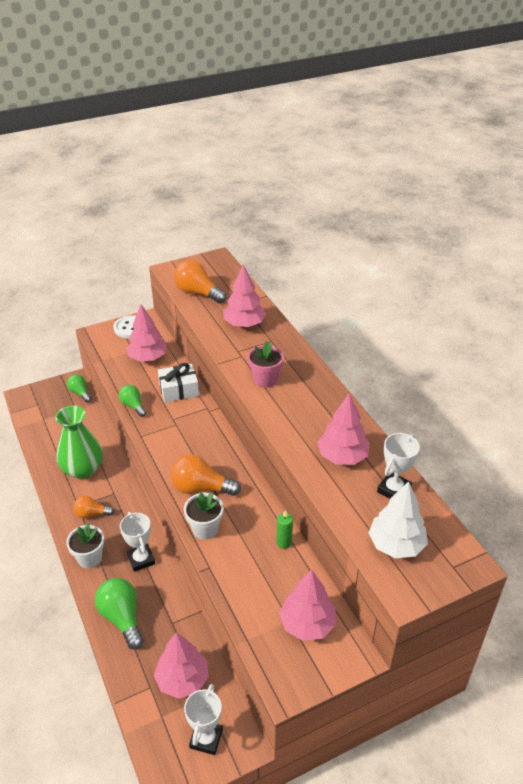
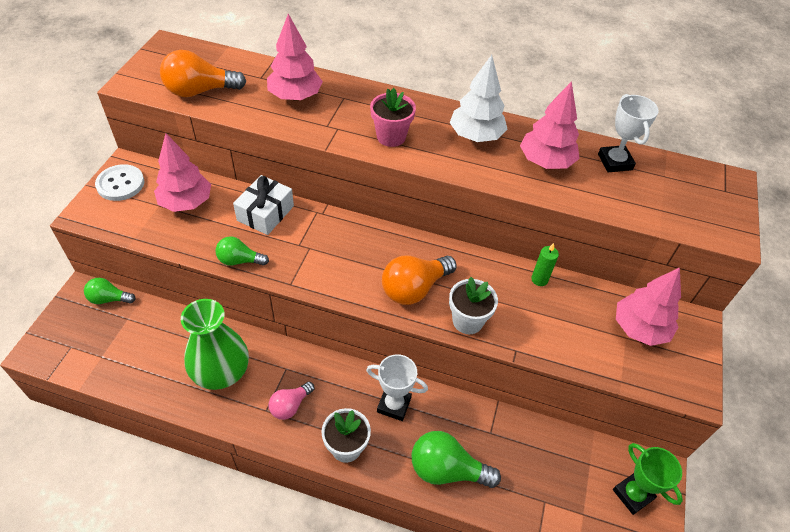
camera: 50 degrees left, 10 degrees up
orange light bulb [73,496,114,518] -> pink light bulb [269,382,314,420]
pink tree [154,632,209,699] -> none
white trophy [184,684,223,755] -> green trophy [613,443,683,515]
white tree [368,481,428,558] -> white tree moved to [449,55,508,142]

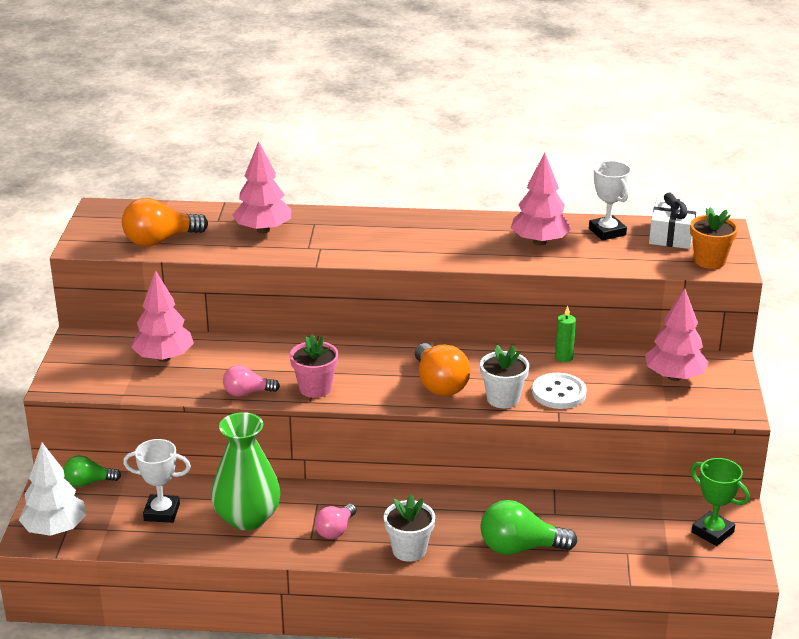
camera: 10 degrees left, 20 degrees down
white button [95,164,144,201] -> white button moved to [532,373,587,409]
green light bulb [215,236,269,266] -> pink light bulb [223,365,280,397]
white gift [233,175,294,235] -> white gift moved to [649,193,698,249]
white trophy [366,354,428,421] -> white trophy moved to [123,439,191,523]
pink flower pot [370,88,416,147] -> pink flower pot moved to [290,335,339,398]
orange light bulb [382,255,457,305] -> orange light bulb turned 60 degrees counterclockwise [415,343,470,396]
white tree [449,55,508,142] -> white tree moved to [19,443,86,536]
none -> orange flower pot [690,207,738,269]

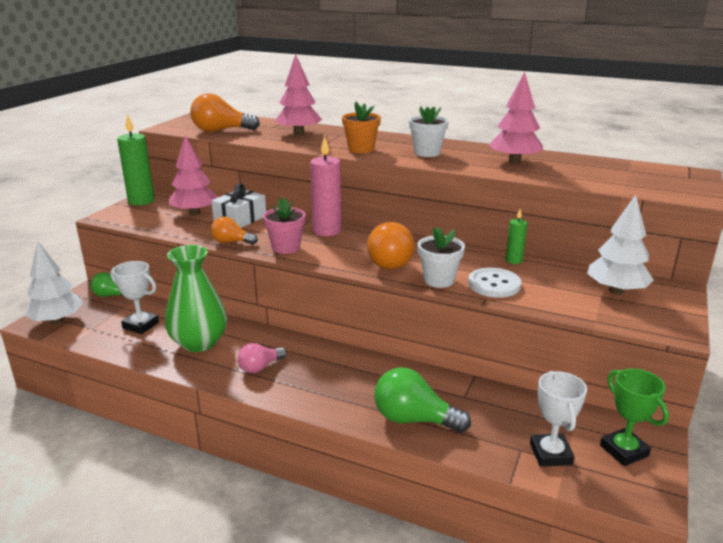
camera: 20 degrees right, 5 degrees down
pink light bulb [223,365,280,397] -> orange light bulb [211,217,258,245]
white flower pot [384,494,435,562] -> white flower pot moved to [409,106,449,157]
white trophy [589,161,631,241] -> white trophy moved to [530,371,587,467]
pink tree [645,289,709,381] -> white tree [587,195,654,295]
white gift [649,193,698,249] -> white gift moved to [211,183,266,228]
orange flower pot [690,207,738,269] -> orange flower pot moved to [342,102,381,153]
none -> green candle [117,114,155,205]
none -> pink candle [310,136,341,236]

